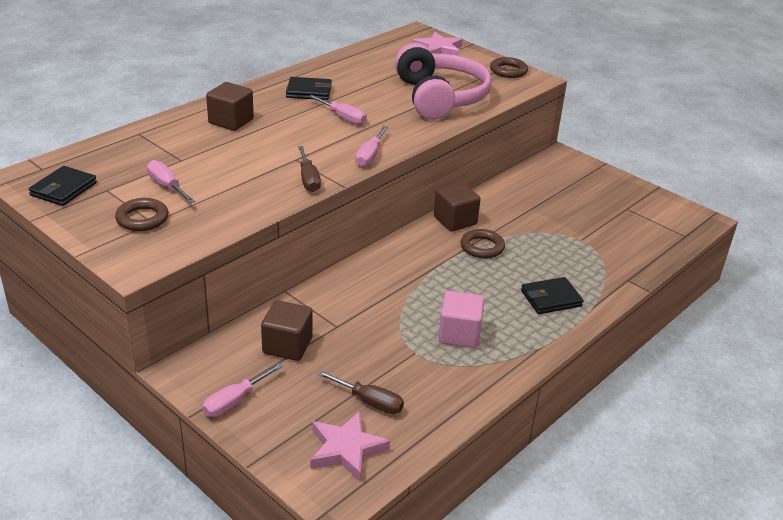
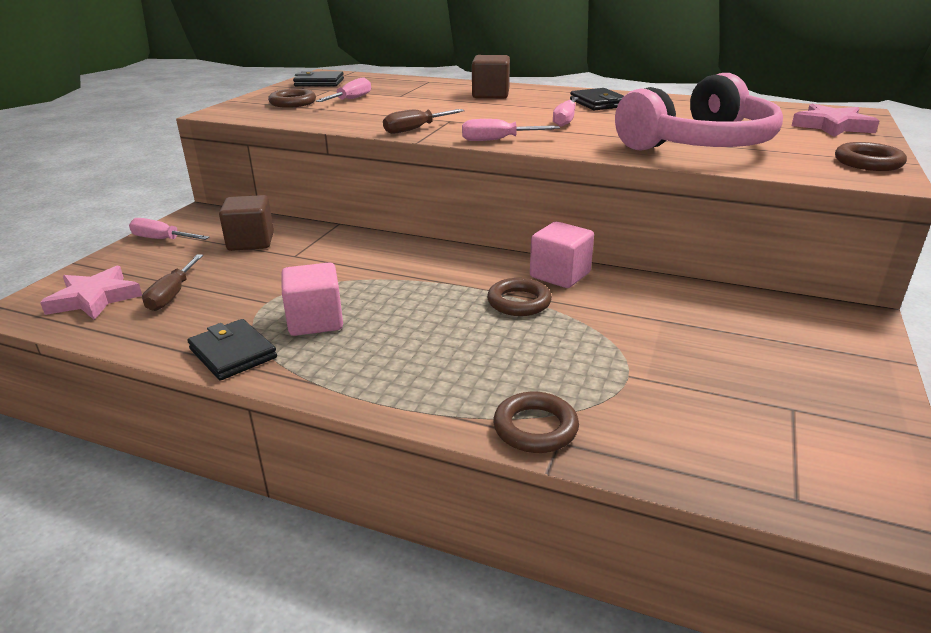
camera: 70 degrees right, 5 degrees down
brown cube [434,182,480,232] -> pink cube [530,221,594,288]
black wallet [521,277,583,314] -> black wallet moved to [187,319,277,380]
none -> brown ring [493,392,579,453]

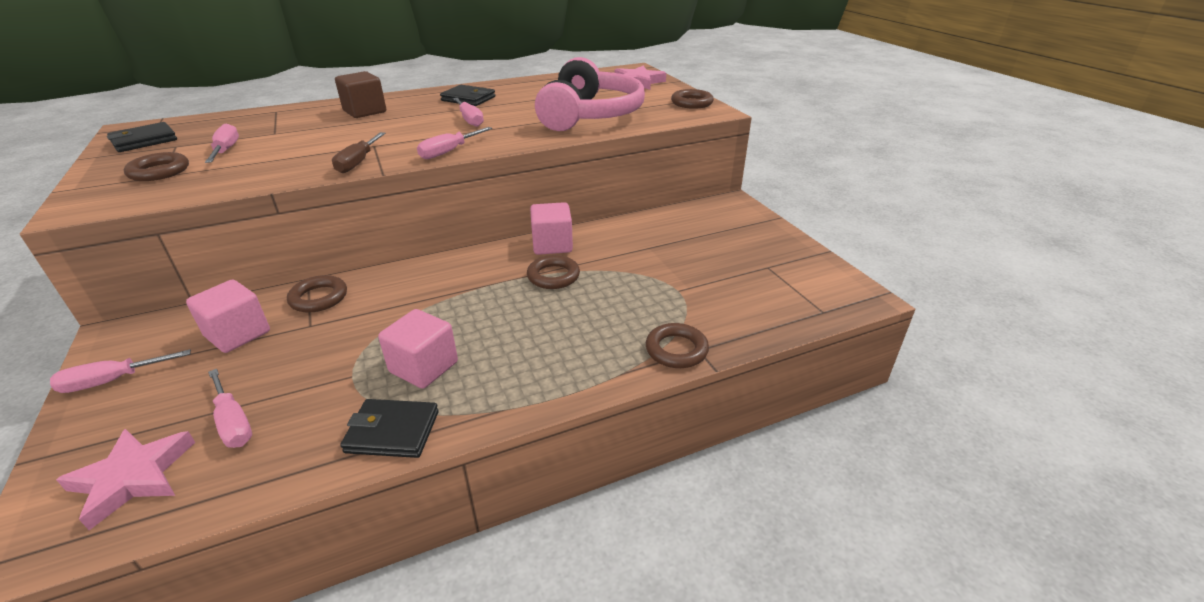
camera: 45 degrees left, 5 degrees up
brown screwdriver [142,254,203,311] -> pink screwdriver [208,369,252,448]
brown cube [219,195,274,251] -> pink cube [186,280,270,353]
none -> brown ring [287,275,347,313]

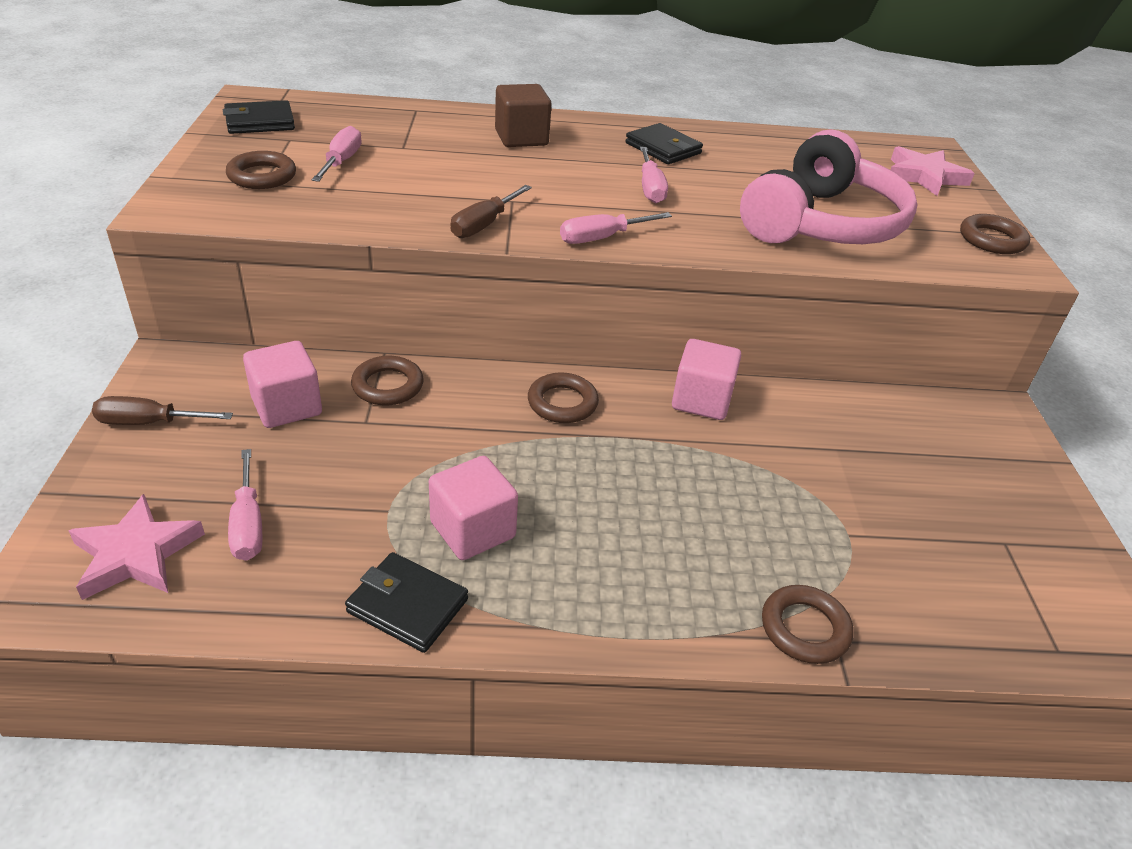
camera: 20 degrees right, 5 degrees up
pink screwdriver [50,349,191,393] -> brown screwdriver [92,396,233,425]
brown ring [527,255,580,289] -> brown ring moved to [528,372,599,423]

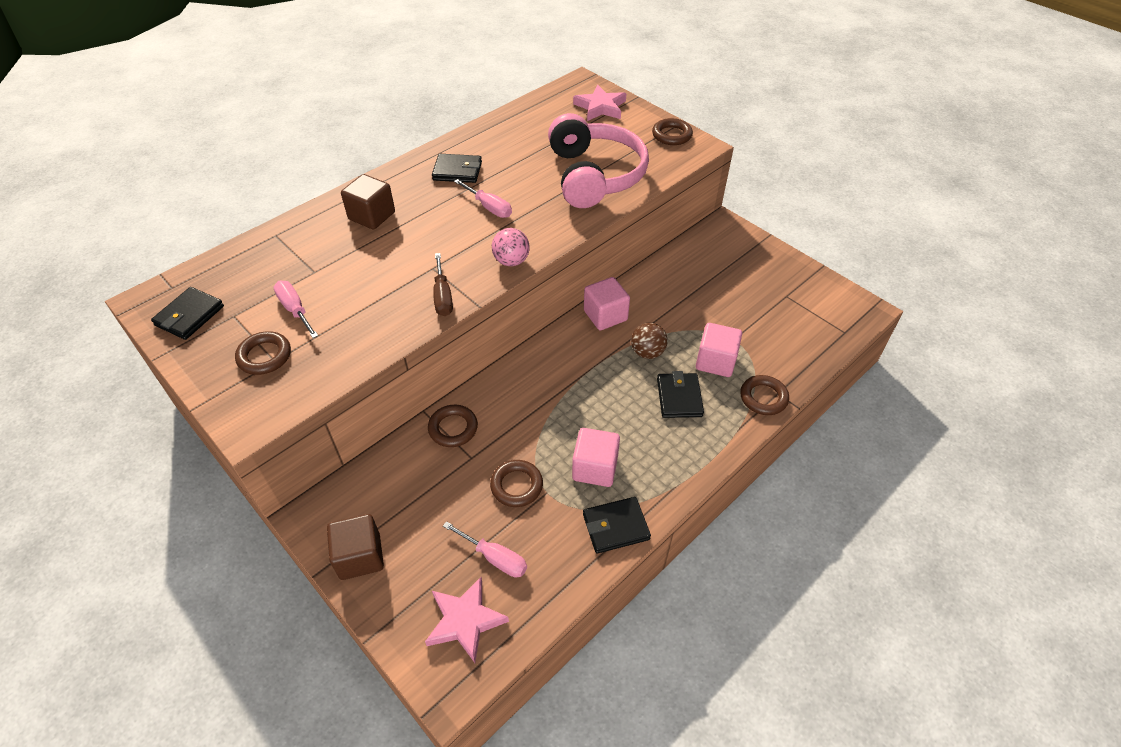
camera: 40 degrees left, 10 degrees up
brown screwdriver [92,396,233,425] -> brown cube [327,514,384,580]
pink cube [243,341,322,428] -> pink cube moved to [696,323,742,377]
brown ring [528,372,599,423] -> brown ring moved to [490,460,543,507]
pink screwdriver [560,212,672,244] -> pink ball [492,228,530,266]
none -> brown ball [631,323,668,359]
none -> black wallet [657,371,704,418]

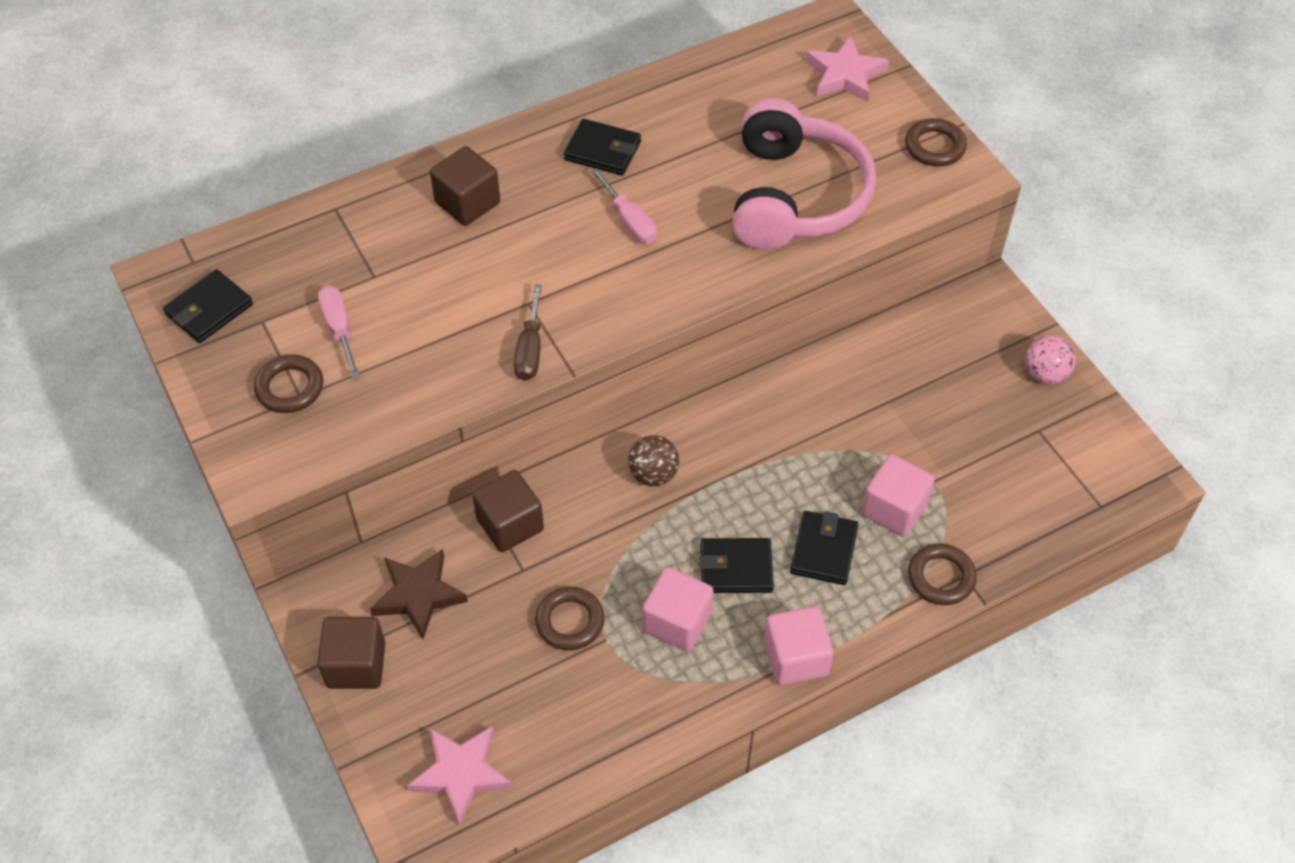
camera: 15 degrees right, 5 degrees up
brown ring [428,405,478,447] -> brown cube [472,470,544,552]
pink screwdriver [443,521,527,577] -> none
pink ball [492,228,530,266] -> pink ball moved to [1025,335,1076,385]
black wallet [583,497,651,554] -> black wallet moved to [699,538,774,593]
pink cube [584,277,630,331] -> pink cube moved to [764,606,834,685]
brown ball [631,323,668,359] -> brown ball moved to [628,435,679,486]
none -> brown star [370,549,468,639]

